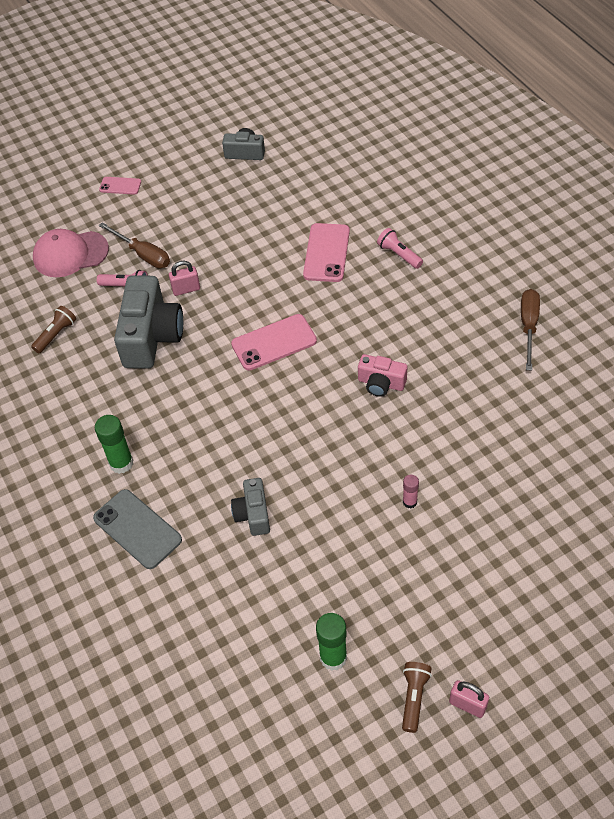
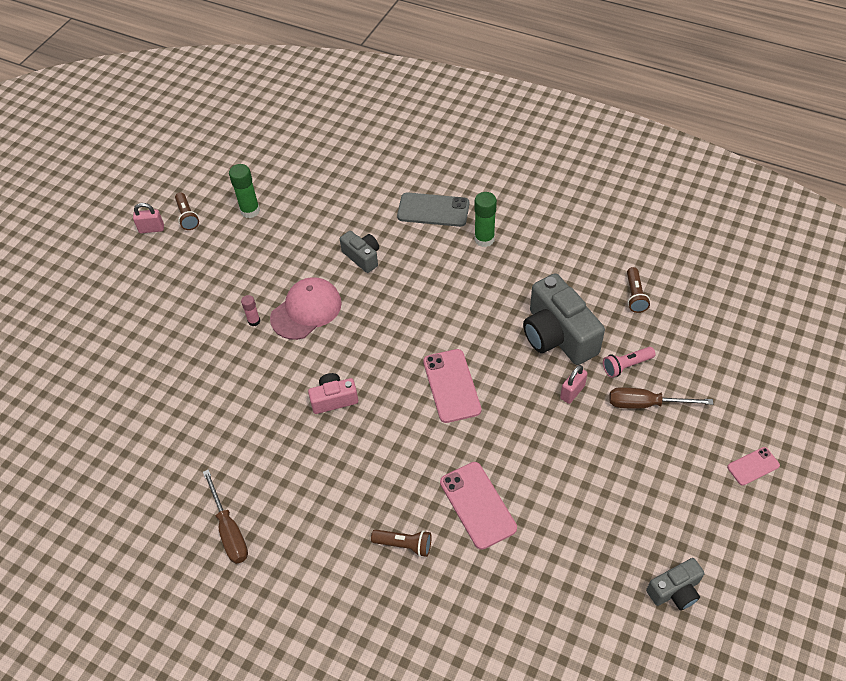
camera: 145 degrees right, 0 degrees up
pink cap [33,229,109,277] -> pink cap moved to [270,277,342,340]
pink phone [231,314,317,371] -> pink phone turned 45 degrees counterclockwise [423,349,482,423]
pink flashlight [377,228,423,269] -> brown flashlight [371,529,432,557]

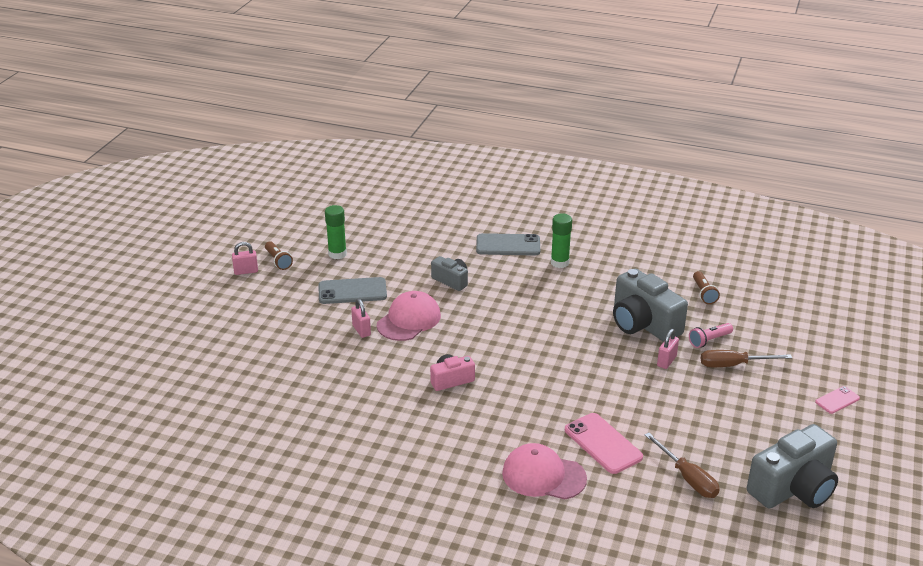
camera: 10 degrees left, 20 degrees down
brown screwdriver [203,469,248,564] -> brown screwdriver moved to [644,433,720,498]
pink glue stick [241,295,260,326] -> pink padlock [351,299,371,338]
brown flashlight [371,529,432,557] -> pink cap [502,443,587,500]
pink phone [423,349,482,423] -> none
grey camera [646,558,705,610] -> grey camera [747,424,838,508], size x1.87
none -> grey phone [319,277,387,304]

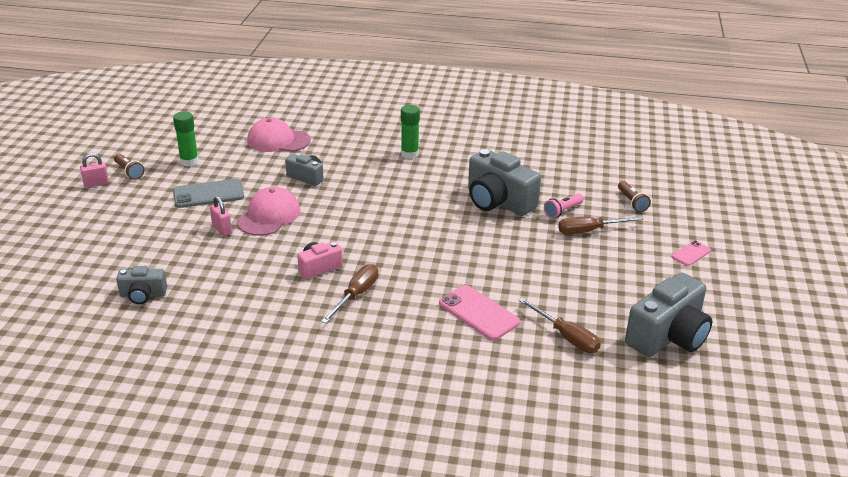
camera: 10 degrees left, 0 degrees up
grey phone [476,233,540,256] -> none
pink cap [502,443,587,500] -> pink cap moved to [247,118,311,152]
pink padlock [657,329,679,369] -> none
brown flashlight [693,271,720,304] -> brown flashlight moved to [618,181,651,212]
none -> grey camera [116,266,167,304]
none -> brown screwdriver [321,264,378,323]

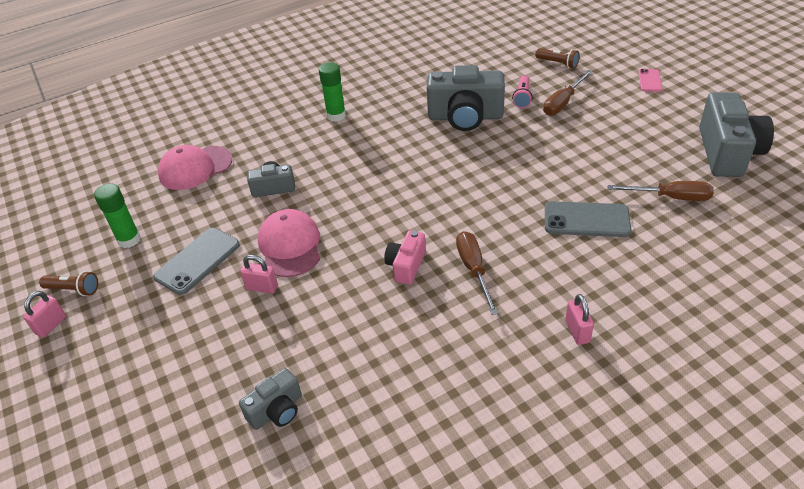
camera: 35 degrees left, 10 degrees up
pink phone [439,285,520,340] -> grey phone [545,201,631,237]
none -> pink padlock [565,294,594,345]

